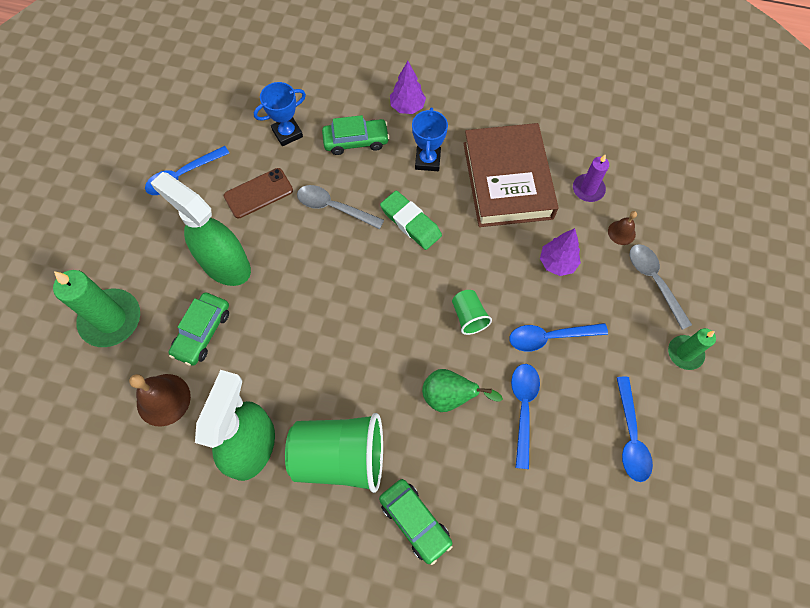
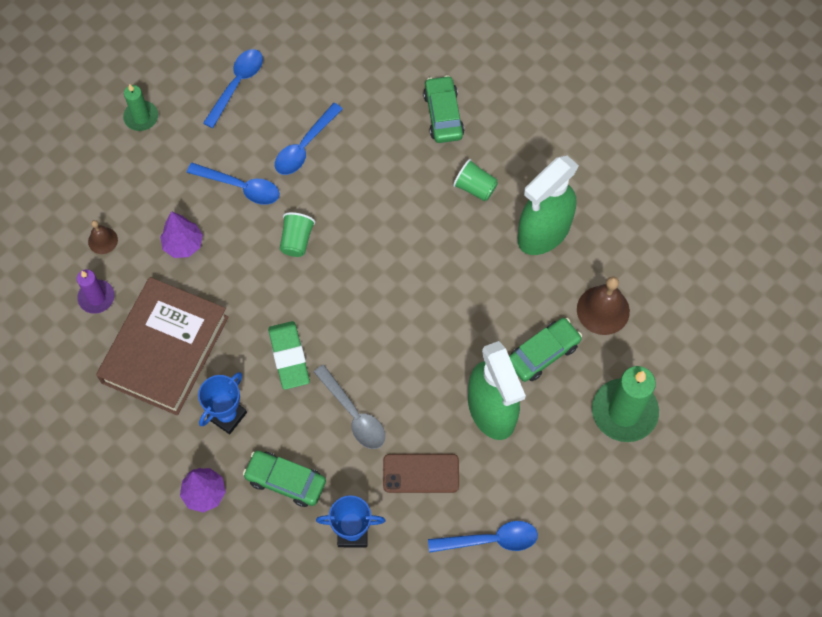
camera: 150 degrees left, 0 degrees up
green cup [285,413,383,493] -> green cup [453,159,498,201], size x0.47
green pear [422,369,503,412] -> none
grey spoon [630,244,692,330] -> none

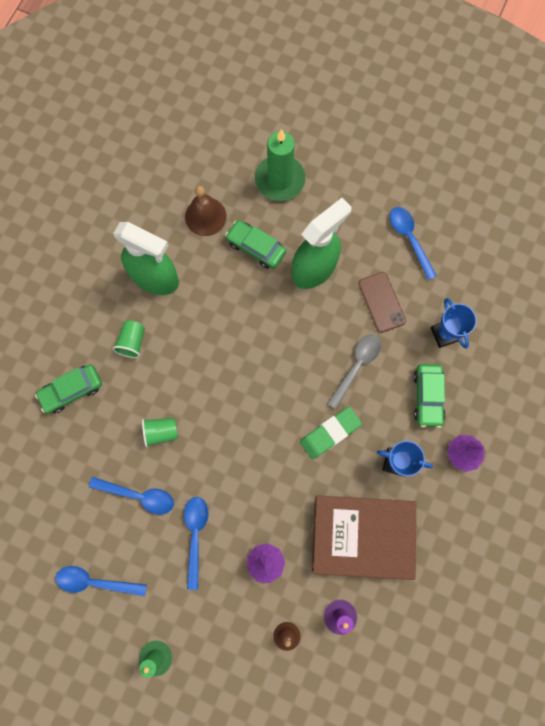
camera: 110 degrees left, 10 degrees up
green cup [280,212,315,257] -> green cup moved to [142,418,178,447]

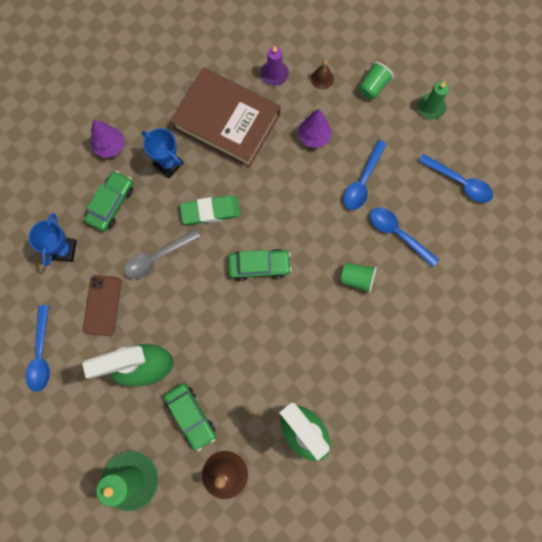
camera: 155 degrees left, 0 degrees up
green car [35,364,102,414] -> green car moved to [228,249,292,281]
green cup [112,320,145,358] -> green cup moved to [358,62,393,99]

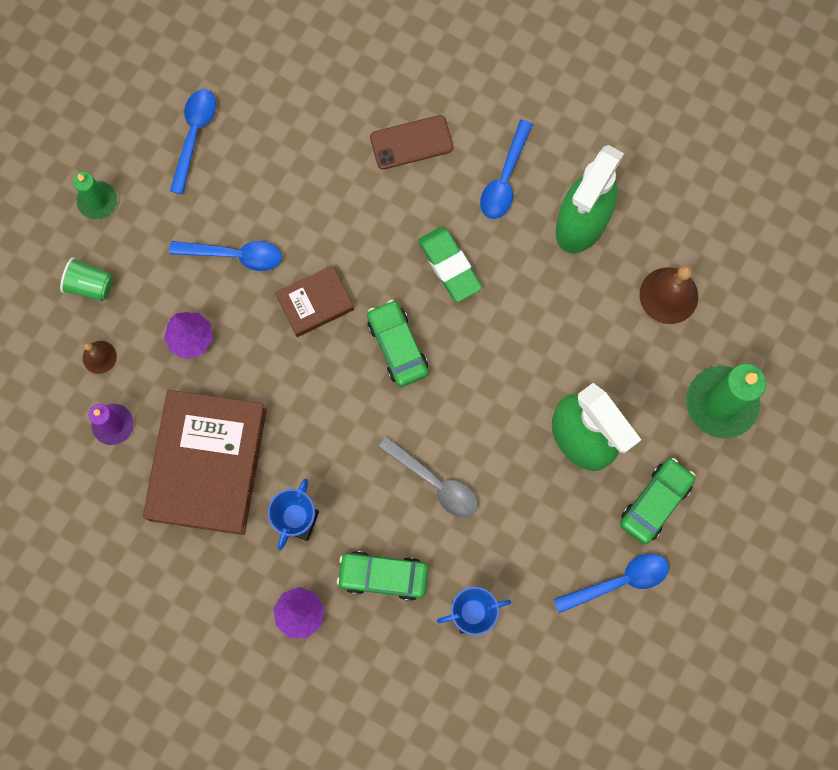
camera: 110 degrees left, 0 degrees up
brown phone [83,275,121,336] -> brown phone moved to [370,115,453,170]
green car [164,383,216,451] -> green car moved to [620,458,695,544]
green eraser [180,195,241,225] -> green eraser moved to [418,227,482,302]
green cup [341,263,377,294] -> none
blue spoon [370,207,439,267] -> blue spoon moved to [480,119,533,219]
none -> brown book [275,265,354,337]

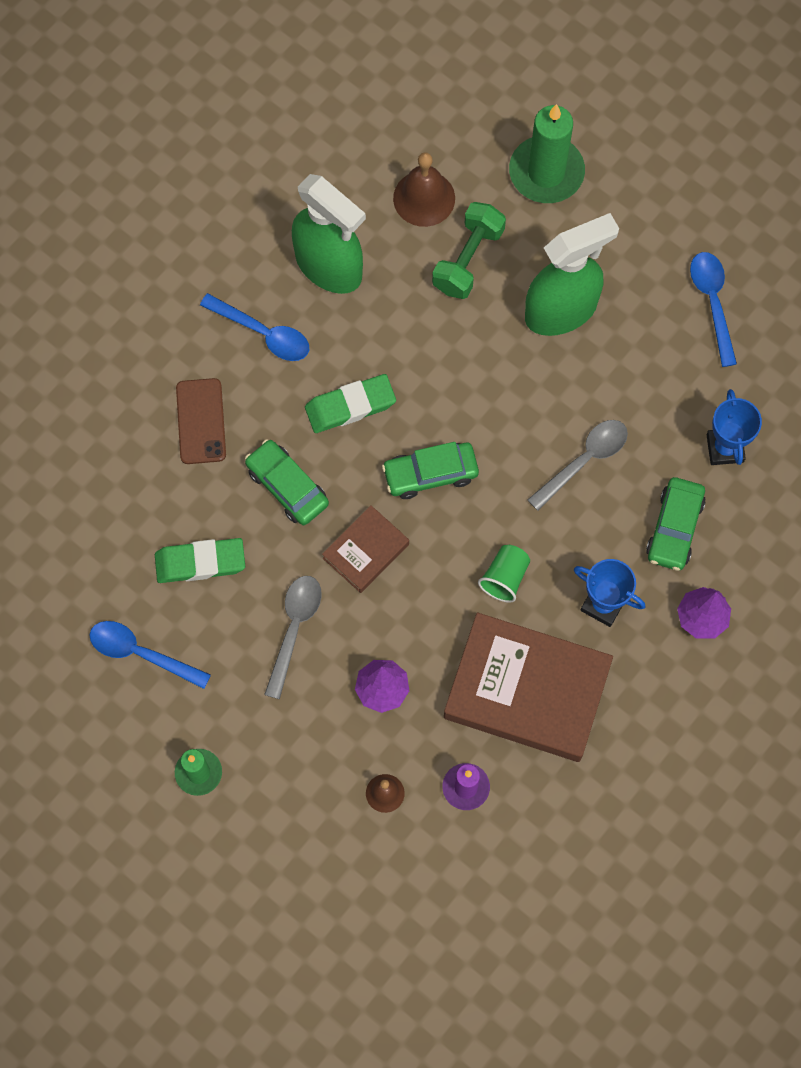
camera: 80 degrees left, 5 degrees down
green cup [60,257,113,301] -> green cup moved to [478,545,530,603]
blue spoon [169,241,282,271] -> grey spoon [264,576,322,699]
brown book [275,265,354,337] -> brown book turned 60 degrees clockwise [322,505,409,593]
green car [620,458,695,544] -> green car moved to [245,439,329,525]
none -> green eraser [155,538,245,583]
none -> green dumbbell [432,202,506,299]

